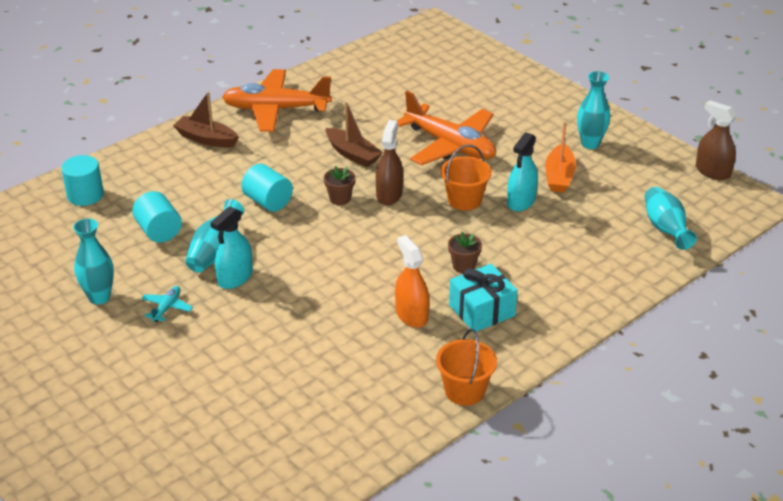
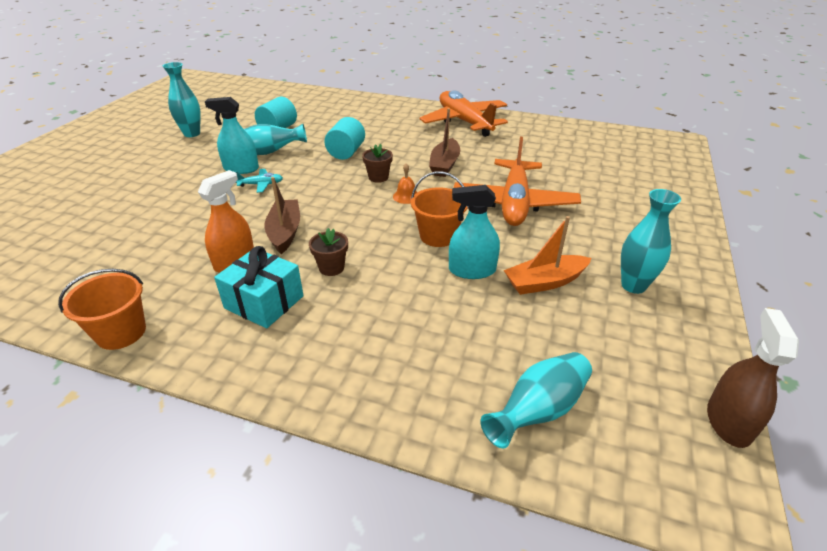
camera: 60 degrees right, 0 degrees up
turquoise cylinder [61,155,104,206] -> none
turquoise plane [141,286,193,322] -> turquoise plane moved to [235,169,283,193]
brown boat [173,91,239,147] -> brown boat moved to [265,177,300,254]
brown spray bottle [376,120,403,205] -> orange bell [393,163,417,204]

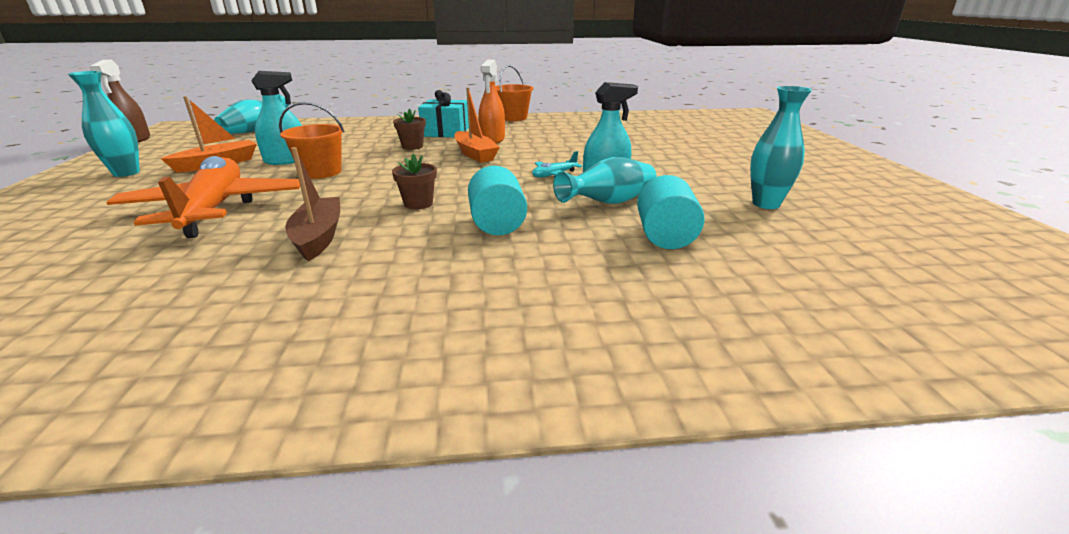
camera: 155 degrees right, 10 degrees down
brown boat [265,177,300,254] -> orange boat [454,87,500,163]
orange bell [393,163,417,204] -> none
orange plane [419,90,508,137] -> none

